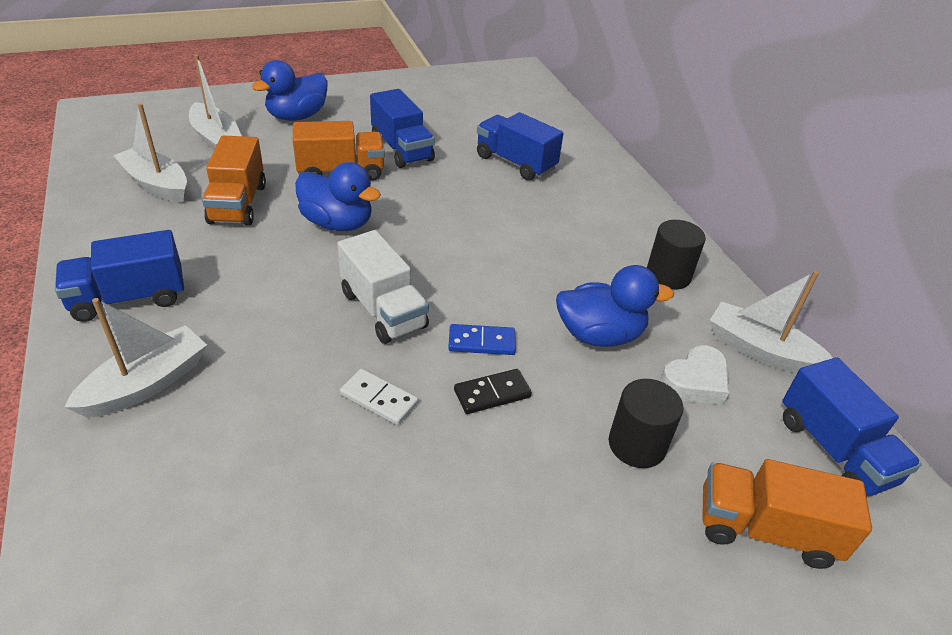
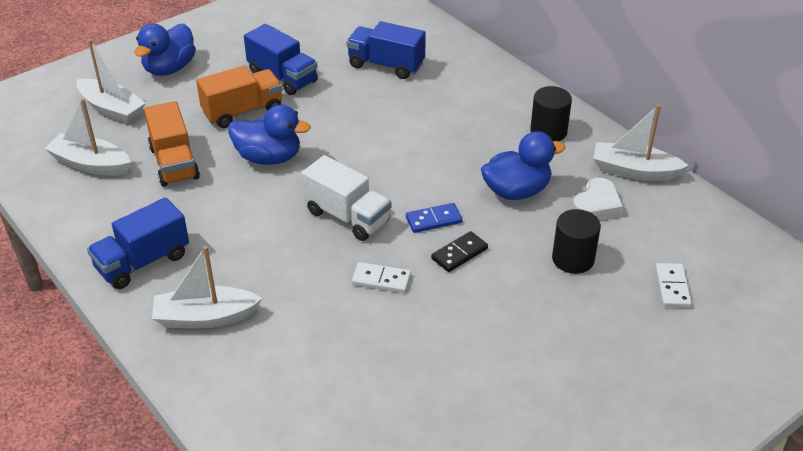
camera: 15 degrees left, 0 degrees up
white boat [64,298,207,418] -> white boat turned 120 degrees counterclockwise [152,246,262,328]
orange truck [702,459,872,569] -> white domino [655,263,692,308]
blue truck [782,357,922,496] -> none

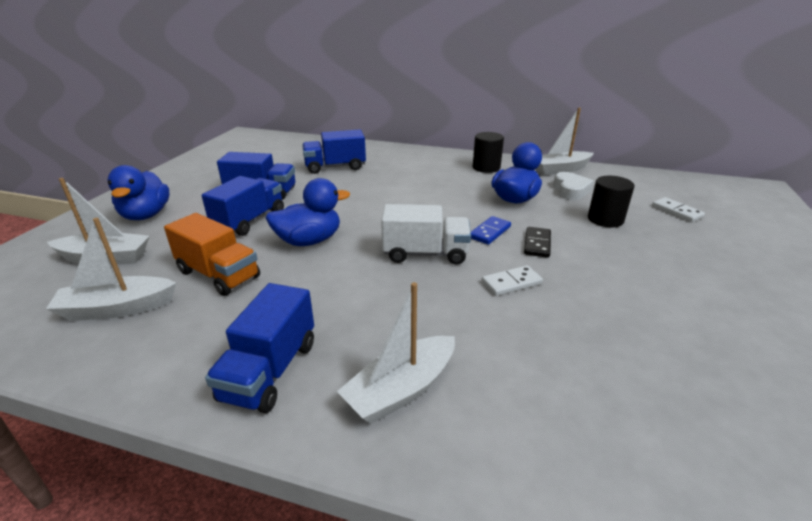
camera: 35 degrees left, 10 degrees down
orange truck [196,65,283,128] -> blue truck [202,176,284,236]

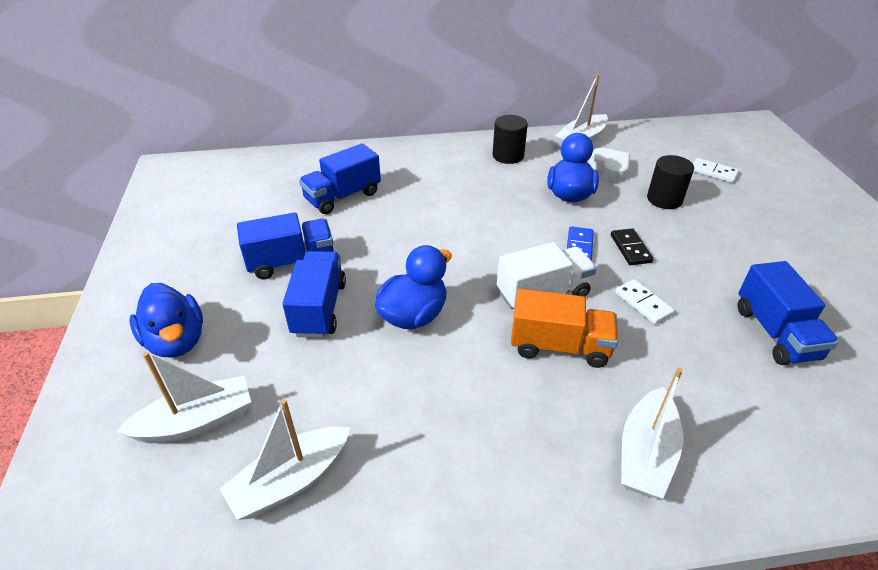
camera: 25 degrees left, 10 degrees up
orange truck [164,213,260,296] -> orange truck moved to [511,289,618,368]
blue truck [205,283,314,413] -> blue truck moved to [738,261,839,365]
white domino [482,265,543,296] -> white domino turned 75 degrees counterclockwise [615,279,675,324]

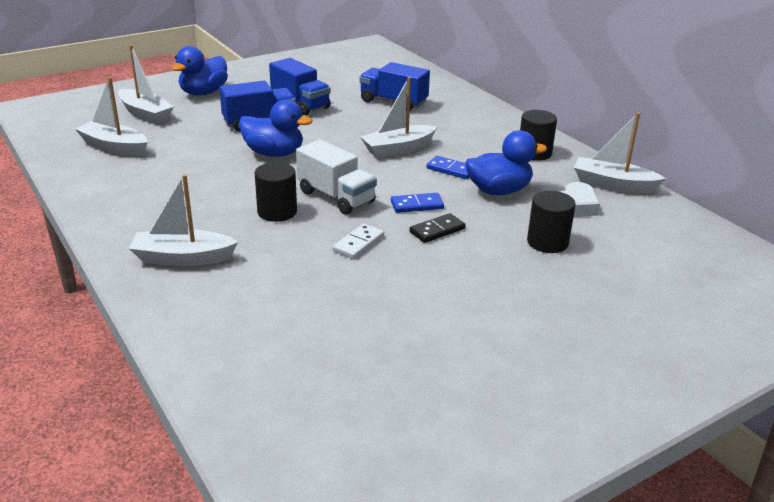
camera: 65 degrees right, 10 degrees down
orange truck [511,289,618,368] -> black cylinder [255,162,297,222]
white domino [693,158,739,183] -> none
blue truck [738,261,839,365] -> none
none -> white boat [361,77,437,158]
none -> blue domino [427,156,470,179]

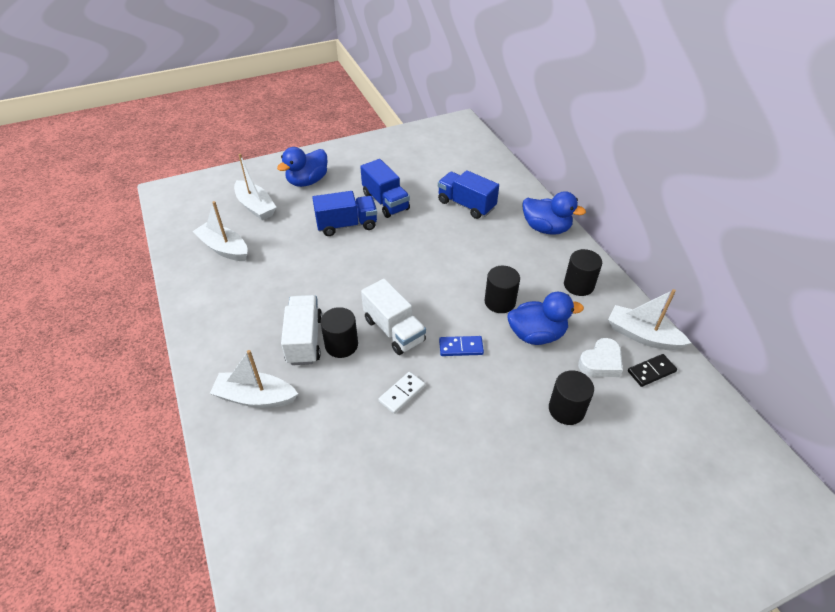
camera: 10 degrees right, 15 degrees up
blue duck [239,99,313,157] -> blue duck moved to [522,191,586,235]
white boat [361,77,437,158] -> none
black domino [410,213,466,243] -> black domino moved to [628,354,677,387]
blue domino [427,156,470,179] -> black cylinder [485,265,520,313]
none -> white truck [281,295,322,365]

